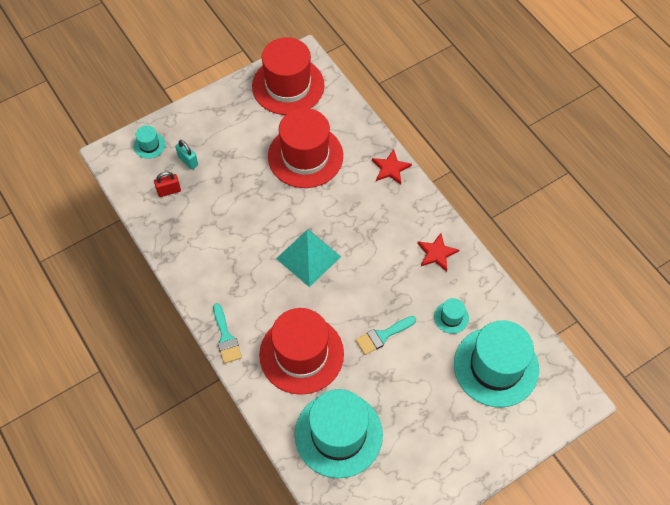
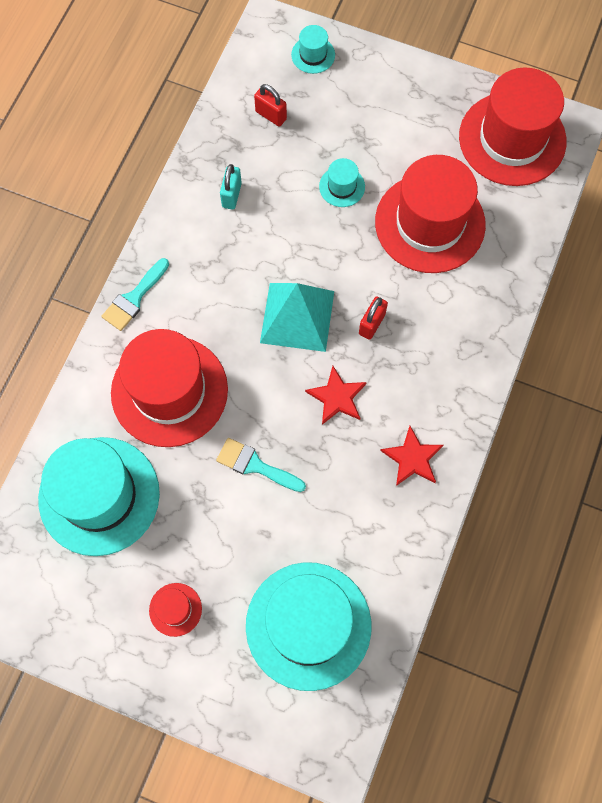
camera: 55 degrees right, 10 degrees up
turquoise padlock [175,140,198,170] -> turquoise padlock moved to [220,164,242,210]
red star [372,149,412,184] -> red star moved to [305,366,367,425]
turquoise hat [434,298,469,334] -> turquoise hat moved to [319,158,365,207]
none -> red hat [149,583,202,637]
none -> red padlock [359,297,388,340]

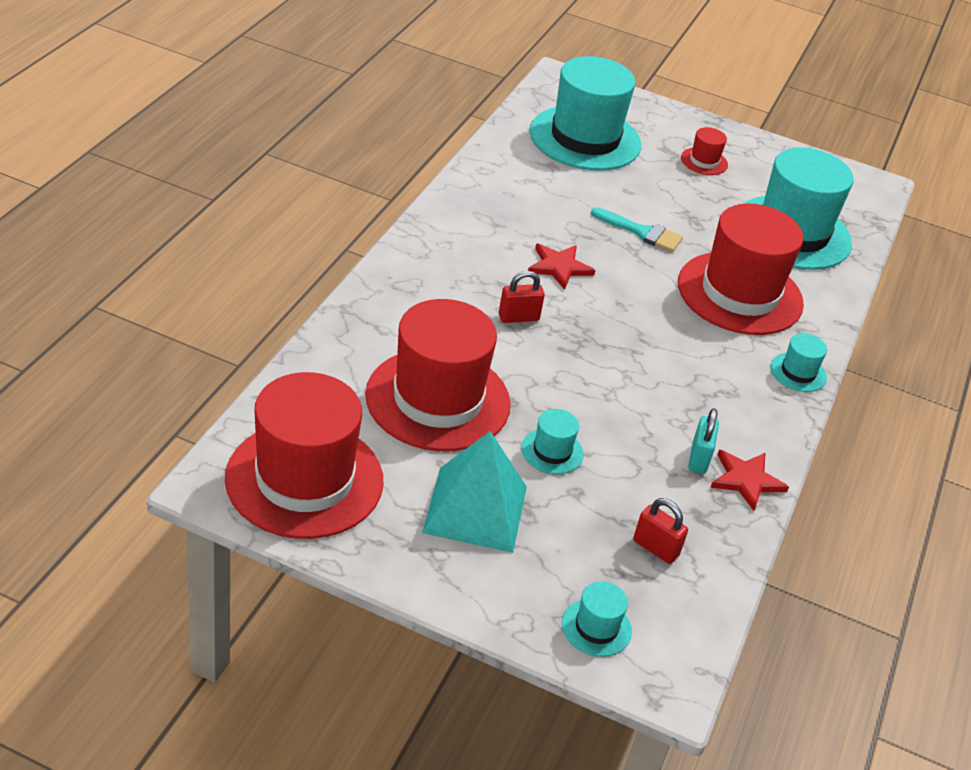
camera: 175 degrees right, 30 degrees down
turquoise brush [102,258,169,331] -> turquoise hat [771,333,827,392]
turquoise pyramid [260,283,334,352] -> turquoise pyramid moved to [422,431,527,553]
red padlock [359,297,388,340] -> red padlock turned 45 degrees clockwise [499,271,545,323]
red star [380,426,443,486] -> red star moved to [710,450,789,511]

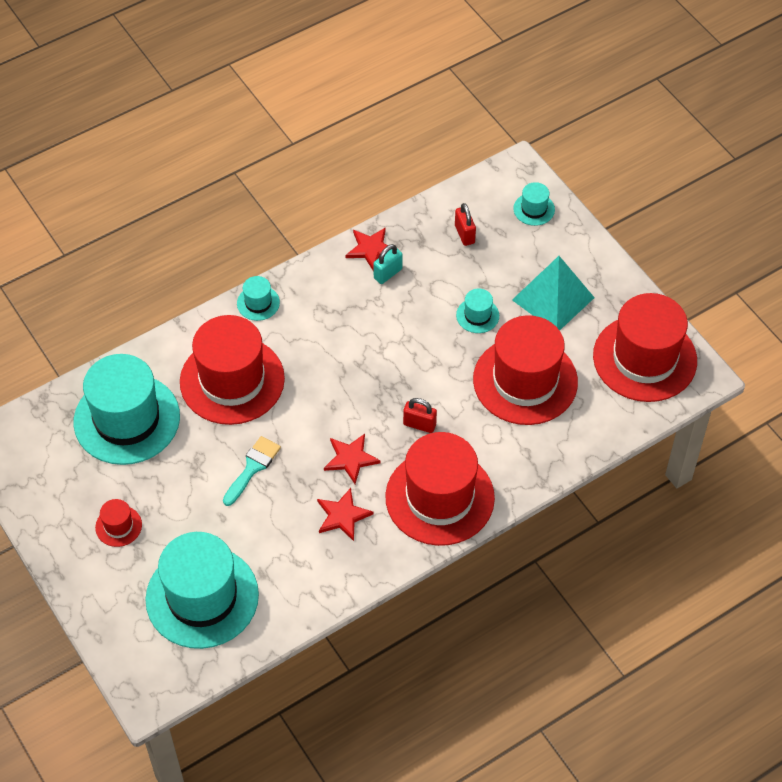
camera: 140 degrees left, 15 degrees up
turquoise brush [591,207,683,252] -> turquoise brush turned 60 degrees clockwise [223,436,281,506]
none -> red star [317,488,373,541]
none -> red hat [385,432,495,546]

